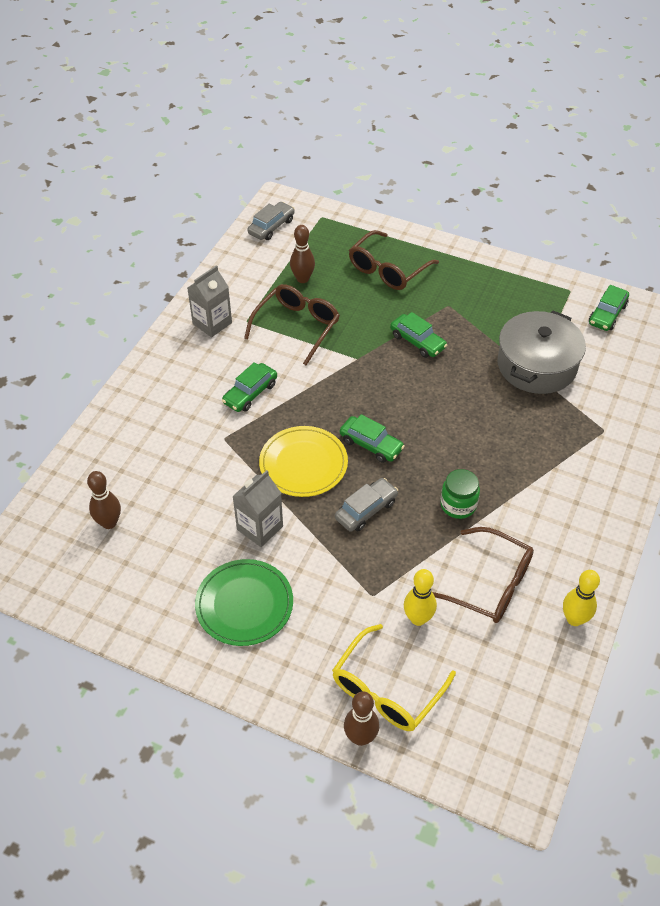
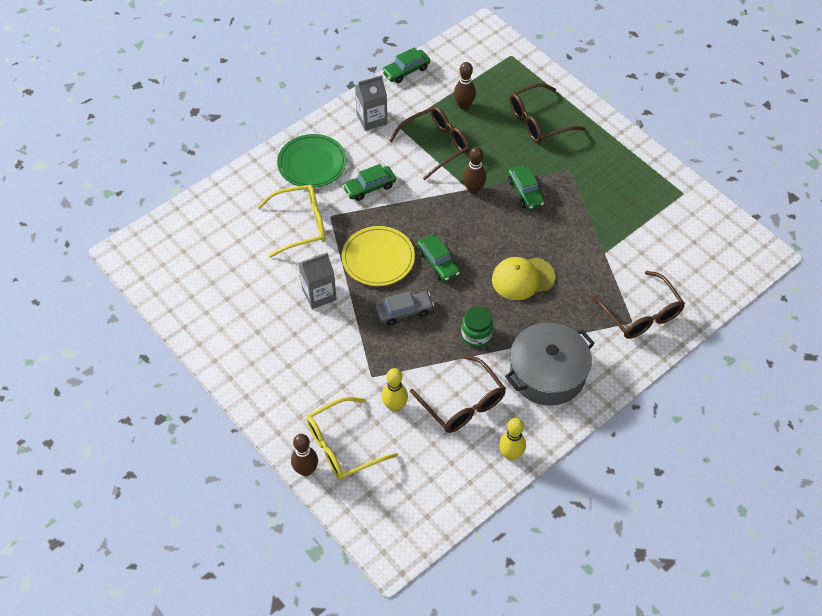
camera: 25 degrees right, 5 degrees up
brown bowling pin [87,471,121,529] -> brown bowling pin moved to [463,147,486,194]
green plate [195,559,293,646] -> green plate moved to [277,134,347,188]
grey car [247,202,295,240] -> none
grey pot [497,311,586,394] -> grey pot moved to [505,322,595,406]
green car [589,285,629,331] -> green car moved to [382,47,430,83]
none -> yellow glasses [257,185,326,258]
none -> yellow cap [492,257,555,300]
none -> brown glasses [591,271,685,339]

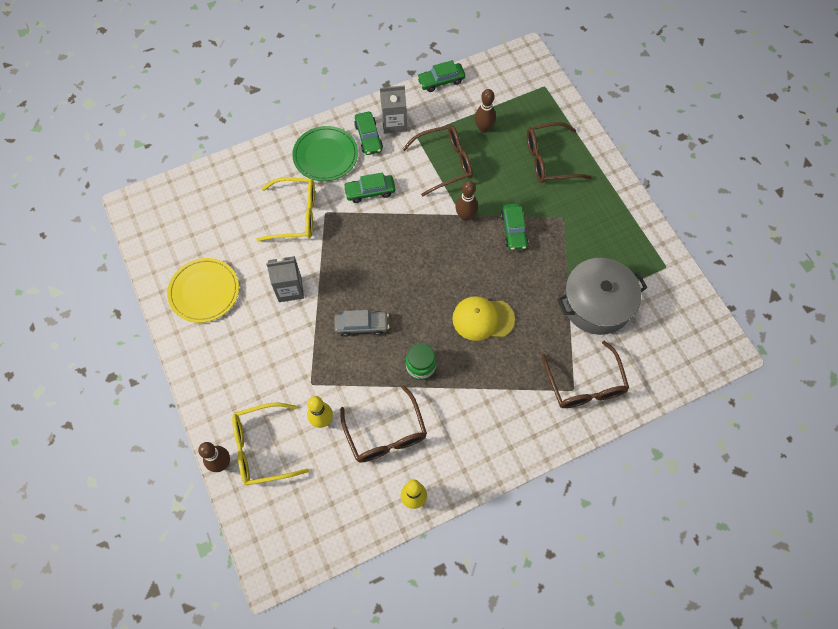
camera: 15 degrees right, 10 degrees up
yellow plate [342,226,415,286] -> yellow plate moved to [167,258,239,323]
green car [417,235,460,282] -> green car moved to [354,112,383,155]
grey pot [505,322,595,406] -> grey pot moved to [557,258,647,335]

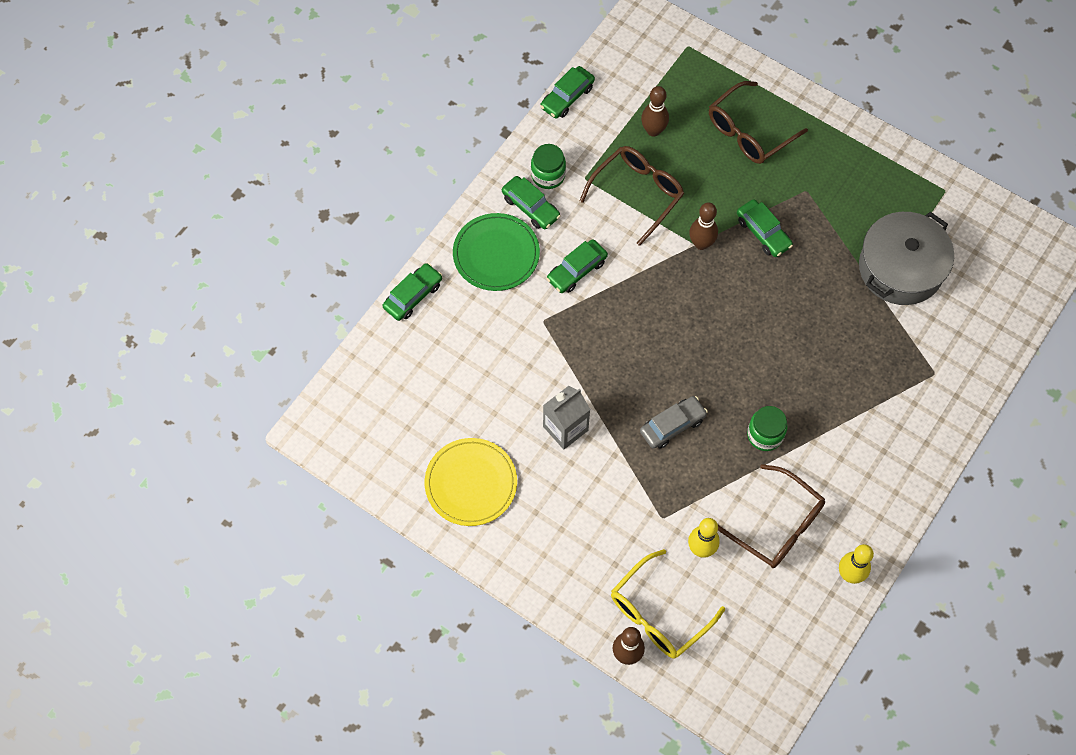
camera: 30 degrees left, 0 degrees up
yellow glasses [256,177,315,242] -> none
grey carton [380,85,407,134] -> green jar [531,144,566,189]
yellow cap [452,296,515,341] -> none
brown glasses [542,341,629,408] -> none
none -> green car [383,263,442,321]

